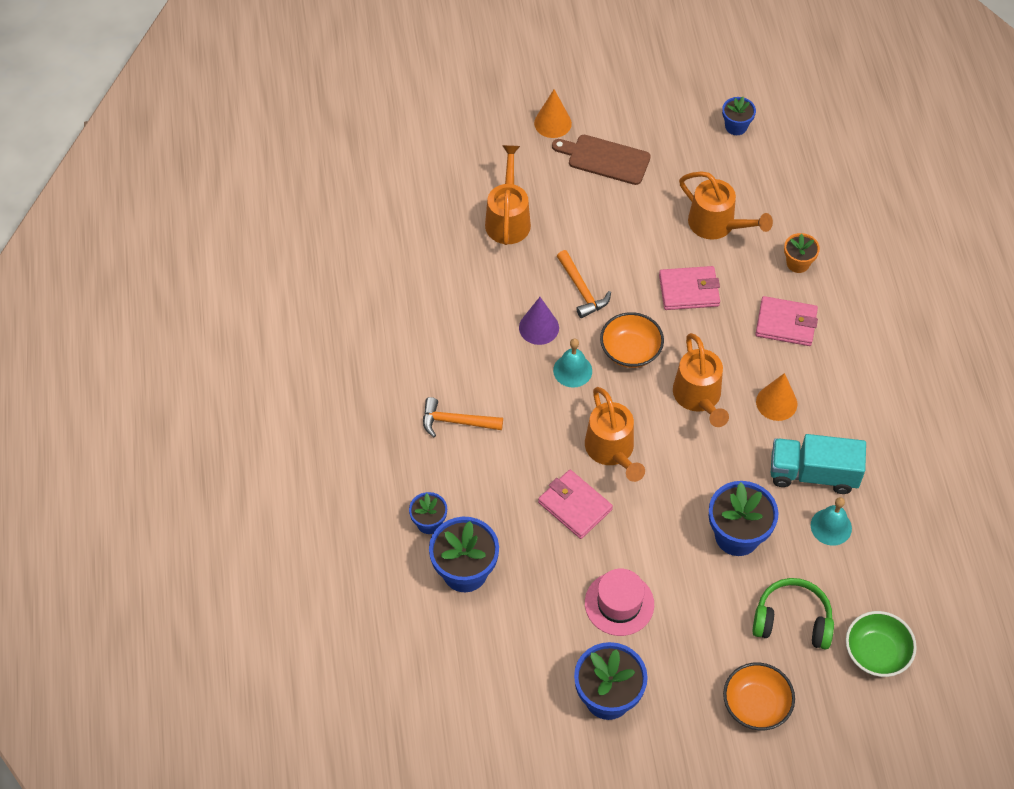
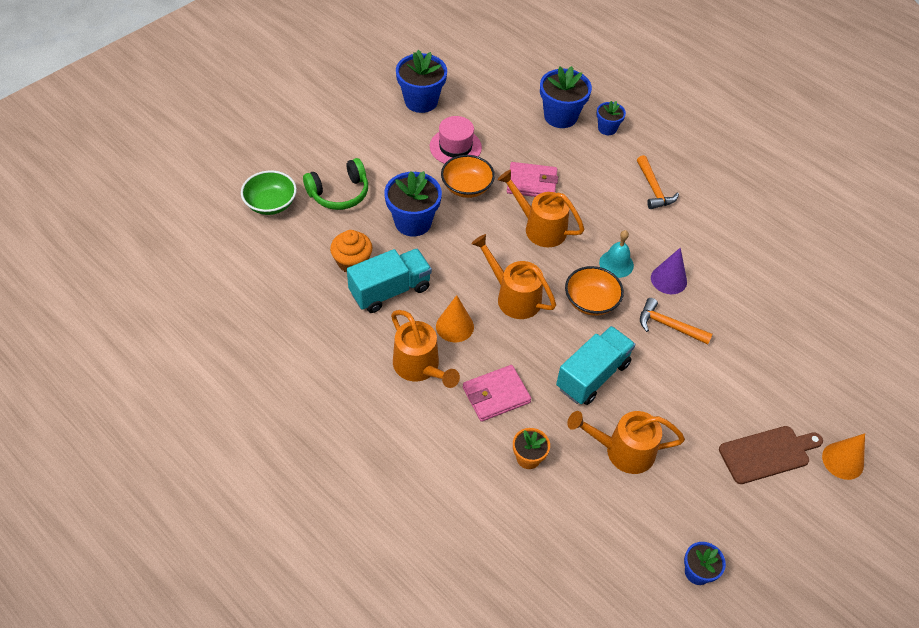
camera: 140 degrees right, 5 degrees down
orange hammer [423,397,503,437] -> orange hammer turned 105 degrees clockwise [637,155,679,209]
orange watering can [485,145,531,245] -> orange watering can moved to [391,310,460,388]
pink wallet [659,266,720,310] -> turquoise truck [556,326,635,405]
orange bowl [723,663,795,730] -> orange bowl moved to [441,155,495,198]
turquoise bell [811,497,852,546] -> orange cupcake [330,230,372,272]

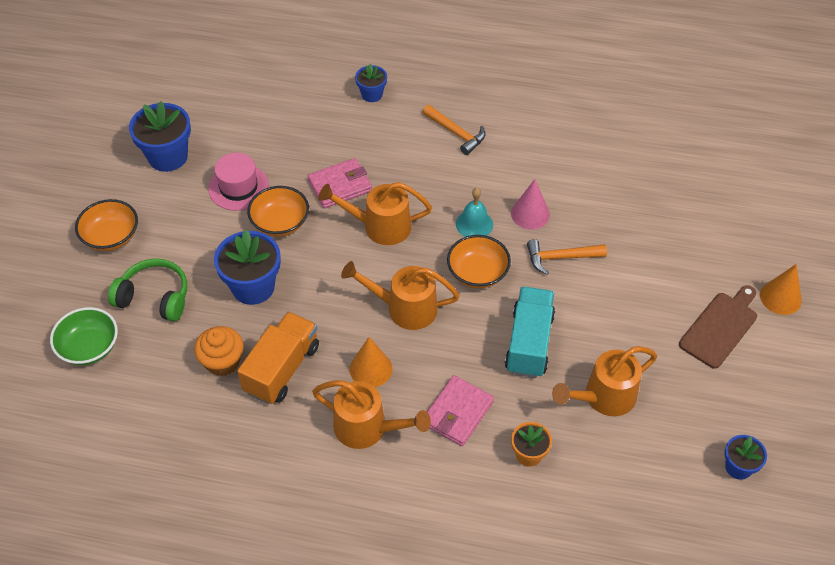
camera: 30 degrees left, 0 degrees up
green headphones [303,158,368,210] -> green headphones turned 105 degrees counterclockwise [108,258,187,321]
turquoise truck [347,249,432,313] -> orange truck [237,312,319,405]
blue flower pot [540,66,592,128] -> none
purple cone [651,248,687,294] -> pink cone [511,179,550,229]
none -> orange bowl [75,199,138,251]

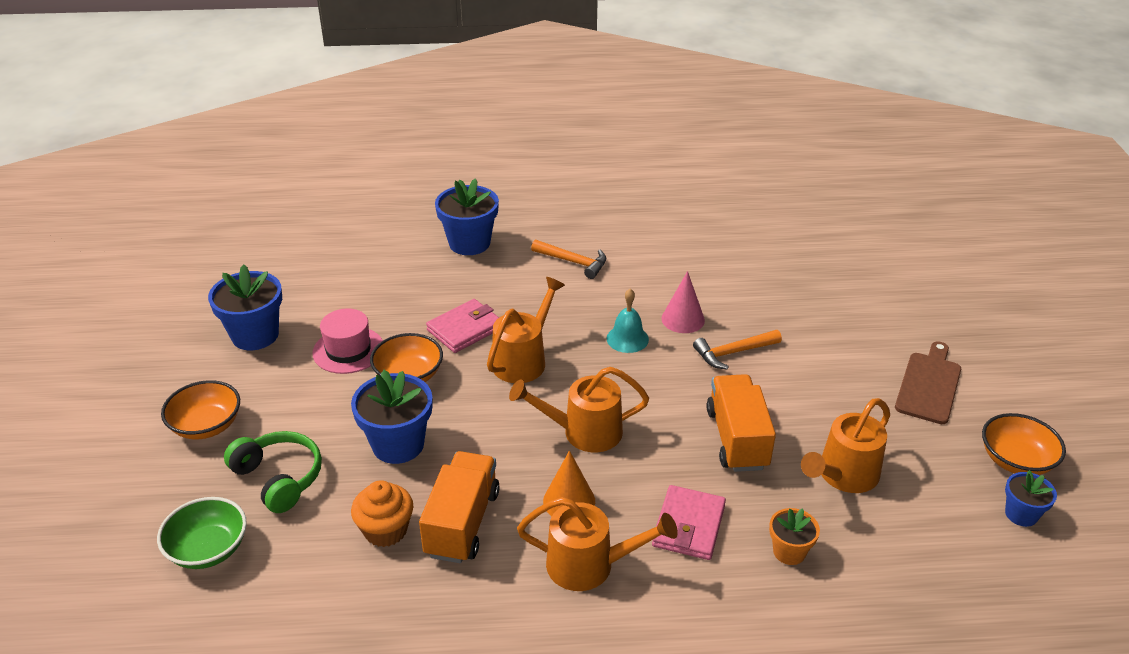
camera: 15 degrees left, 15 degrees down
green headphones [108,258,187,321] -> green headphones turned 45 degrees clockwise [224,431,322,513]
orange watering can [319,182,432,245] -> orange watering can turned 135 degrees clockwise [487,277,565,383]
blue flower pot [355,64,387,102] -> blue flower pot [435,178,499,255], size x1.78
orange bowl [447,235,511,288] -> orange bowl moved to [982,413,1066,475]
turquoise truck [505,287,555,378] -> orange truck [707,374,776,472]
orange cone [760,264,802,315] -> none

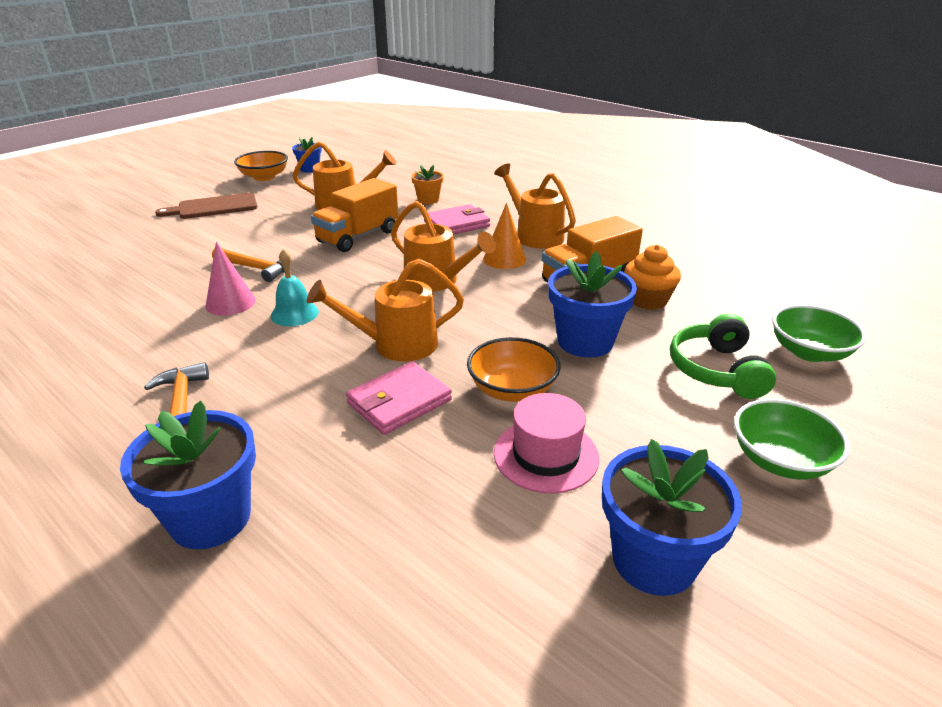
camera: 135 degrees left, 5 degrees down
orange bowl [161,380,240,439] -> green bowl [734,399,850,480]
pink wallet [426,299,499,353] -> pink wallet turned 45 degrees counterclockwise [346,361,452,435]

